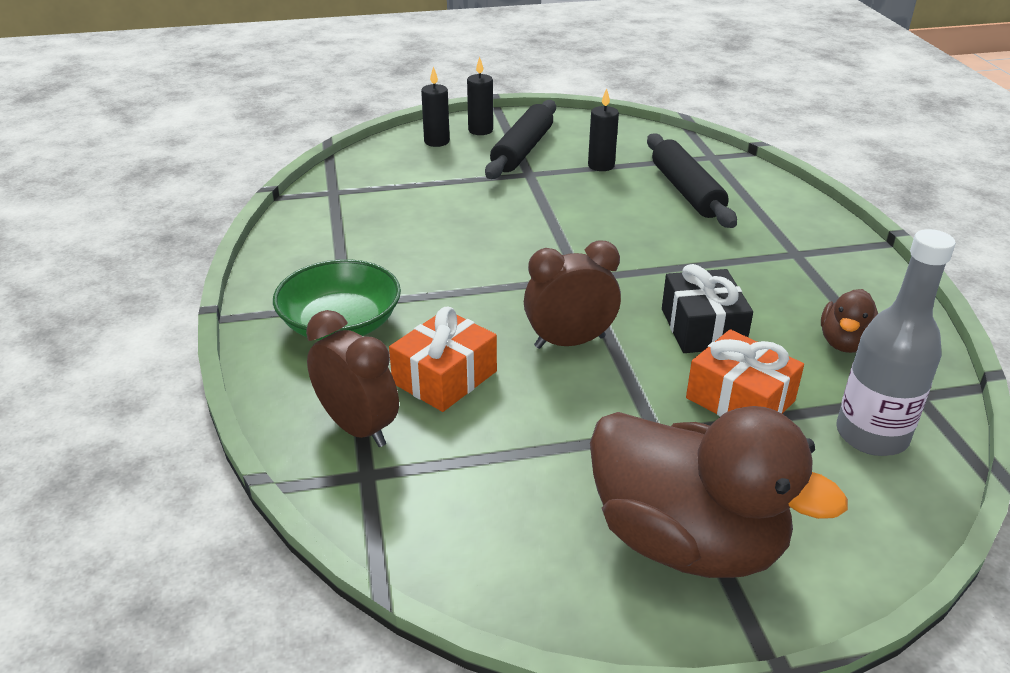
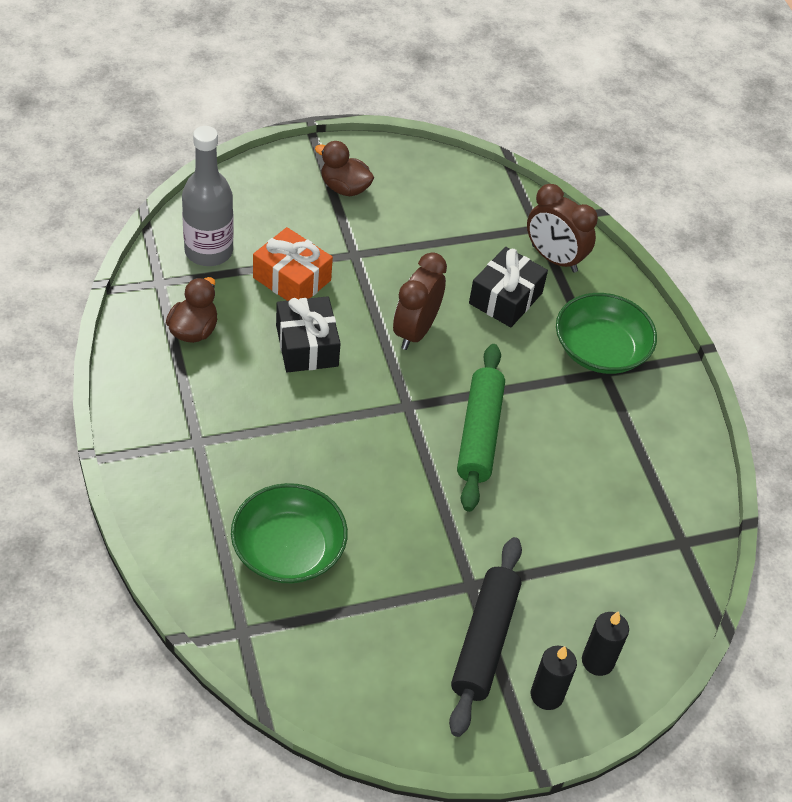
camera: 170 degrees right, 15 degrees up
orange gift [389,307,497,412] -> black gift [469,247,548,327]
brown clock [524,240,621,349] -> brown clock turned 135 degrees clockwise [393,252,447,350]
black candle [588,88,619,171] -> none
brown duck [590,406,848,578] -> brown duck [315,141,374,196], size x0.48
black rolling pin [647,133,737,228] -> green bowl [231,483,348,583]
none -> green rolling pin [457,344,505,512]

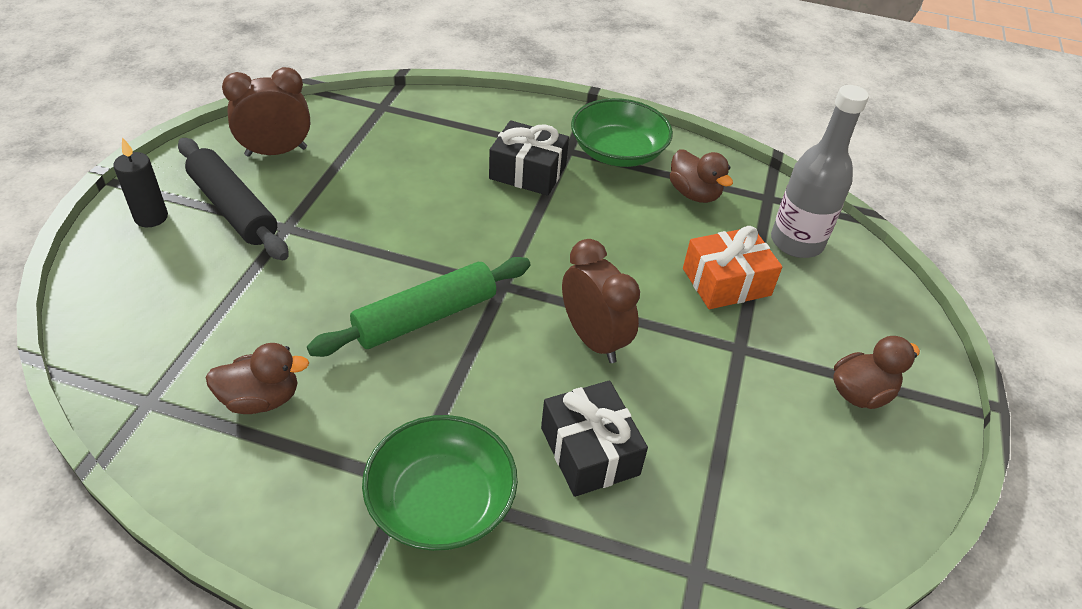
camera: 125 degrees right, 5 degrees down
green bowl [231,483,348,583] -> green bowl moved to [571,98,673,167]
black gift [276,296,341,372] -> black gift moved to [489,120,569,196]
green rolling pin [457,344,505,512] -> green rolling pin turned 75 degrees counterclockwise [307,257,531,357]
brown clock [527,184,598,273] -> brown clock moved to [222,67,310,157]
black candle [582,611,629,676] -> none
none -> brown duck [206,343,309,414]

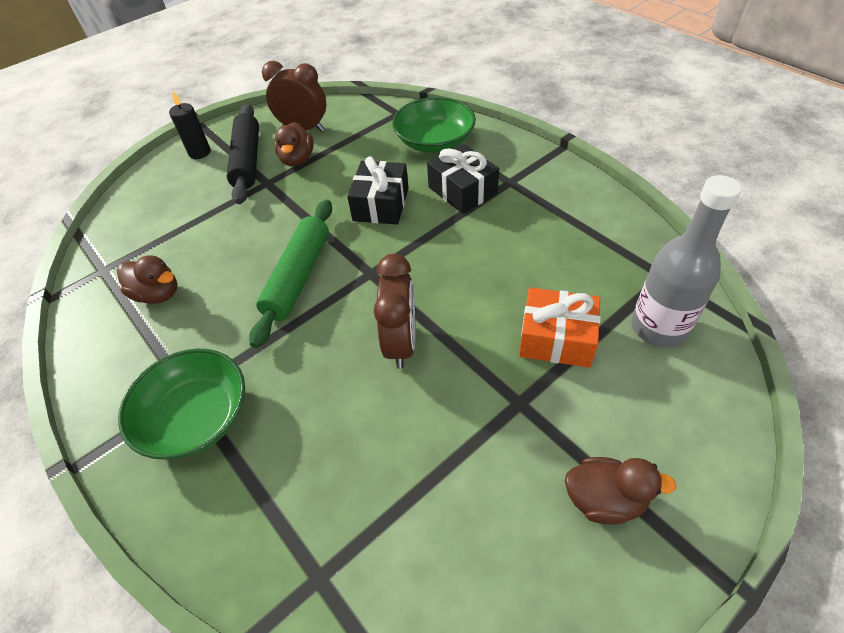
camera: 40 degrees right, 5 degrees up
green rolling pin [307,257,531,357] -> green rolling pin turned 75 degrees counterclockwise [249,200,332,348]
black gift [541,380,648,497] -> black gift moved to [347,156,409,224]
green bowl [571,98,673,167] -> green bowl moved to [392,97,476,153]
brown duck [670,149,733,203] -> brown duck moved to [274,122,314,167]

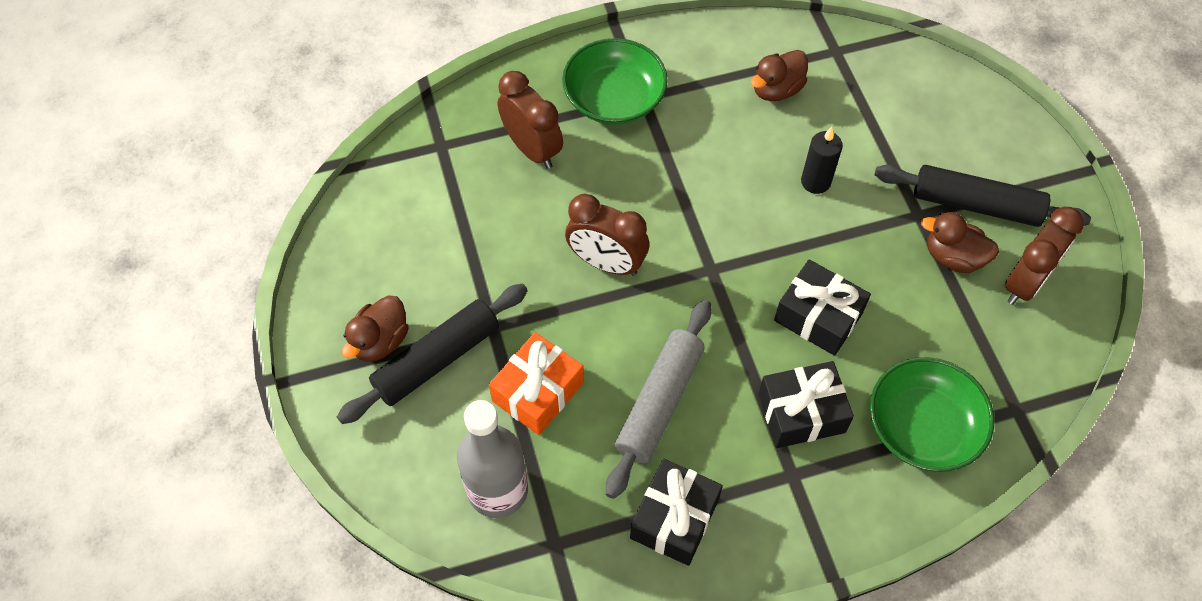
camera: 110 degrees right, 10 degrees up
black candle [169,90,211,159] -> black candle moved to [801,127,843,194]
green rolling pin [249,200,332,348] -> none
none -> black rolling pin [337,284,528,424]
none -> brown clock [498,71,563,169]
none -> grey rolling pin [606,300,711,499]
none -> black gift [630,459,723,566]

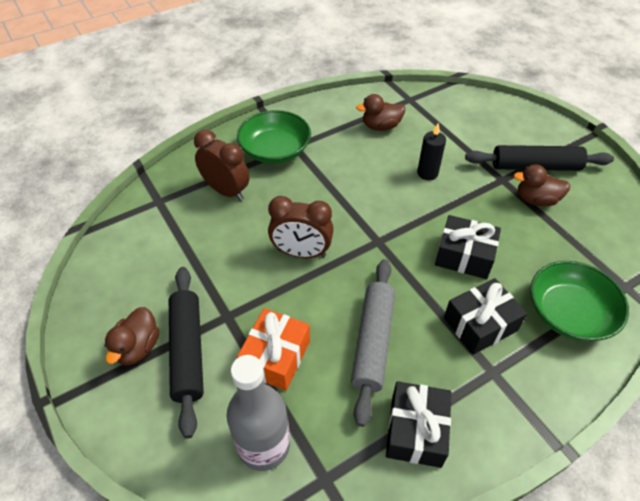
camera: 15 degrees left, 10 degrees down
black rolling pin [337,284,528,424] -> black rolling pin turned 45 degrees counterclockwise [169,267,204,439]
brown duck [751,50,808,101] -> brown duck turned 45 degrees clockwise [356,94,405,131]
brown clock [1005,207,1084,305] -> none

